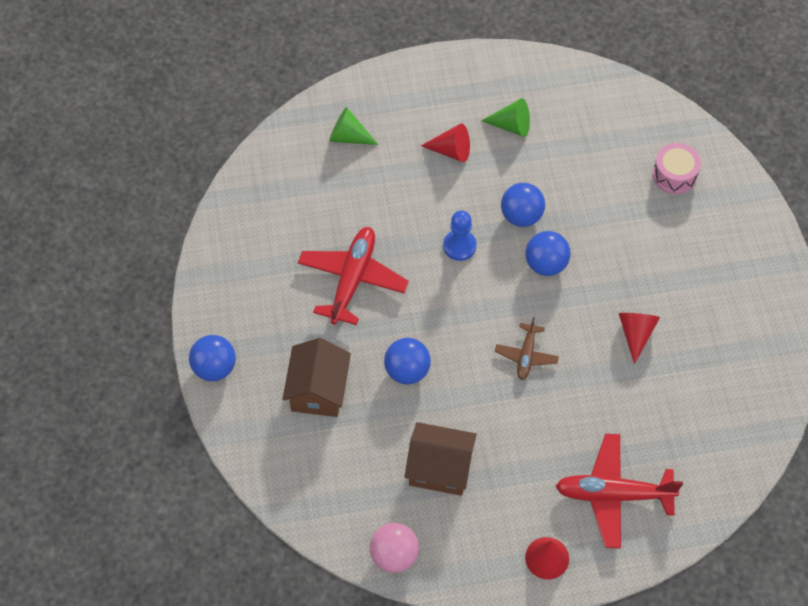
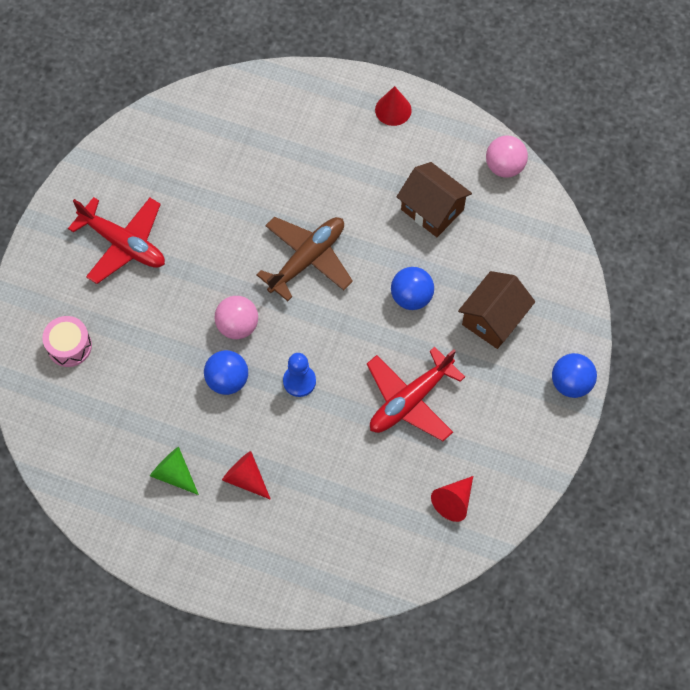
camera: 150 degrees left, 5 degrees up
green cone [329,107,378,145] -> none
brown plane [495,317,559,380] -> brown plane [256,217,353,301], size x1.81
blue ball [526,231,570,276] -> pink ball [215,296,258,339]
red plane [555,434,683,549] -> red plane moved to [68,197,165,284]
red cone [619,313,660,364] -> red cone moved to [431,476,473,522]

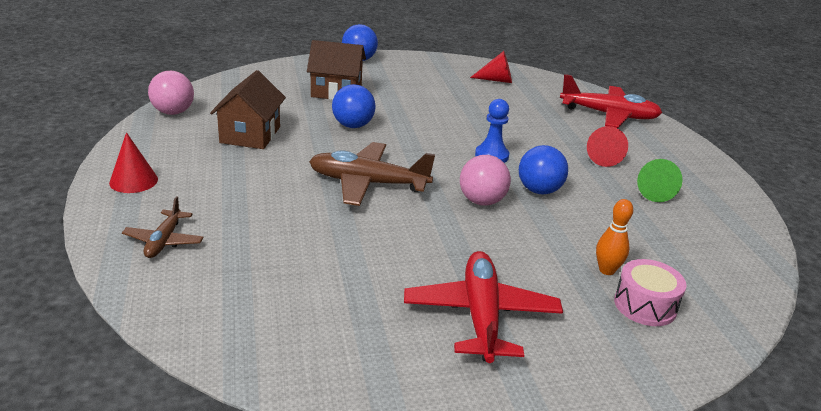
camera: 125 degrees left, 35 degrees down
red plane [367,347,465,441] -> red plane moved to [560,74,662,128]
none -> brown plane [122,196,204,258]
none -> orange bowling pin [596,199,633,275]

